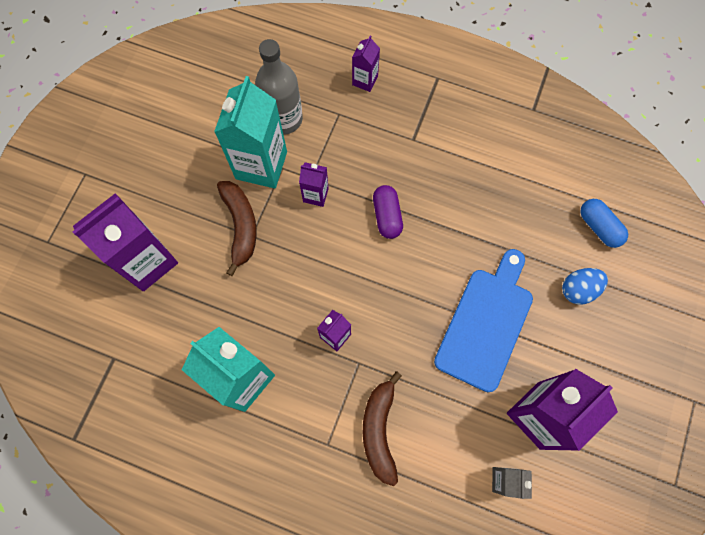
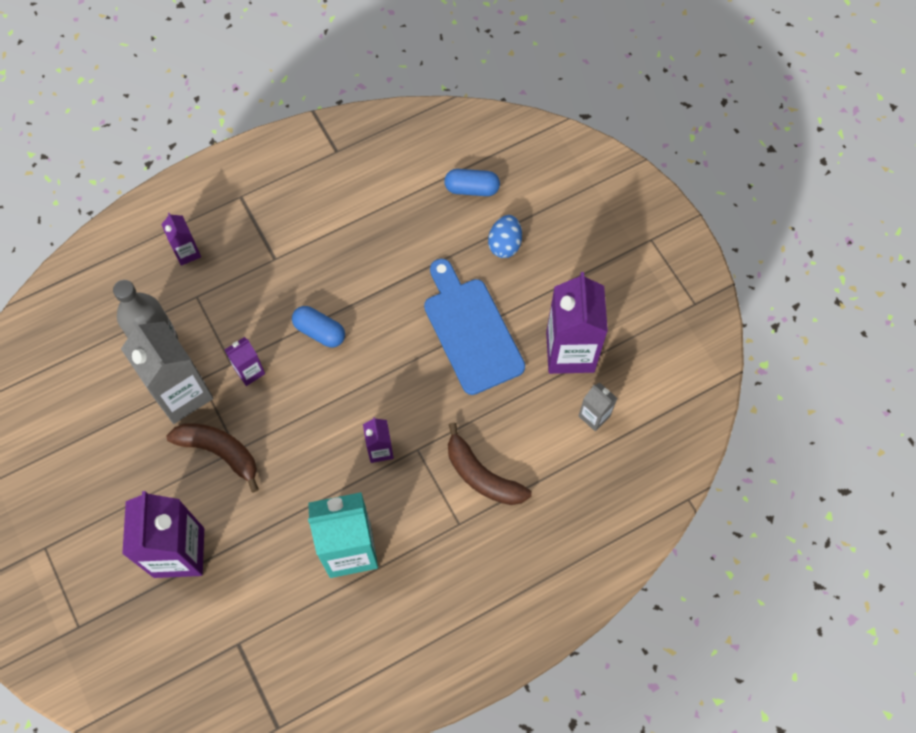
camera: 50 degrees left, 5 degrees down
turquoise carton [214,76,287,188] -> grey carton [121,321,213,424]
purple capsule [373,185,403,239] -> blue capsule [292,306,345,347]

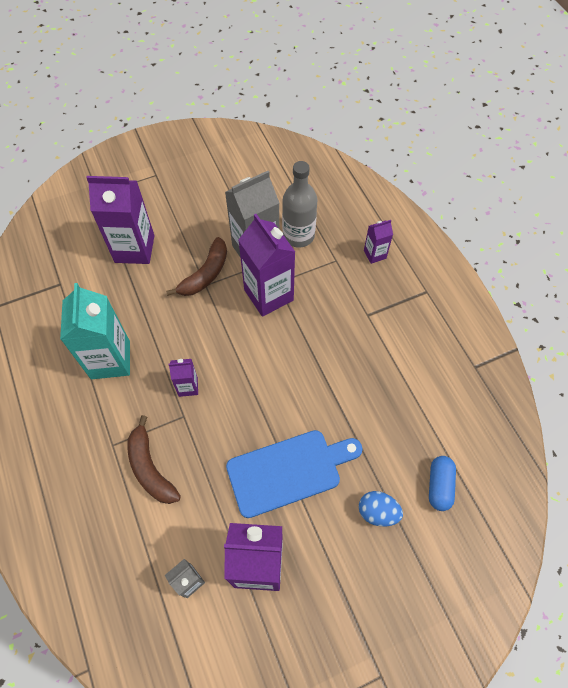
camera: 95 degrees right, 5 degrees down
purple carton [225,337,265,386] -> purple carton [238,214,295,317], size x2.03
blue capsule [292,306,345,347] -> none
brown banana [448,423,532,505] -> brown banana turned 75 degrees counterclockwise [127,415,181,504]

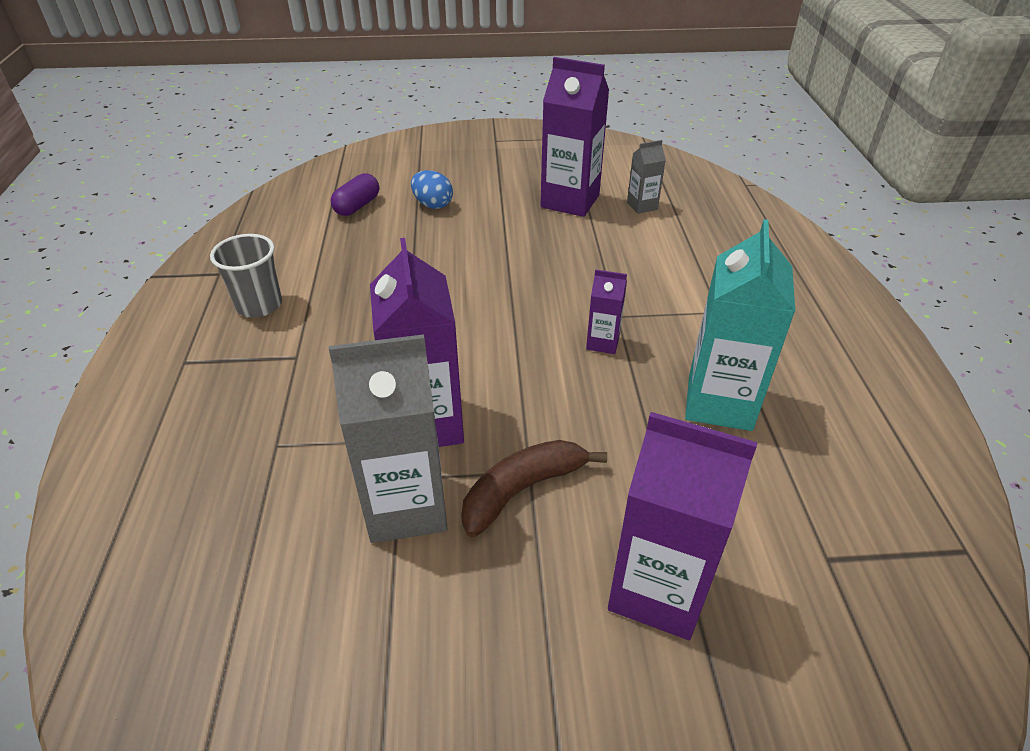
camera: 160 degrees left, 20 degrees down
brown banana [127,415,181,504] -> none
blue cutting board [226,430,363,518] -> none
grey bottle [282,161,318,248] -> none
purple carton [364,220,393,264] -> none
blue capsule [429,456,456,511] -> purple capsule [331,173,379,216]
none -> grey cup [210,234,282,317]

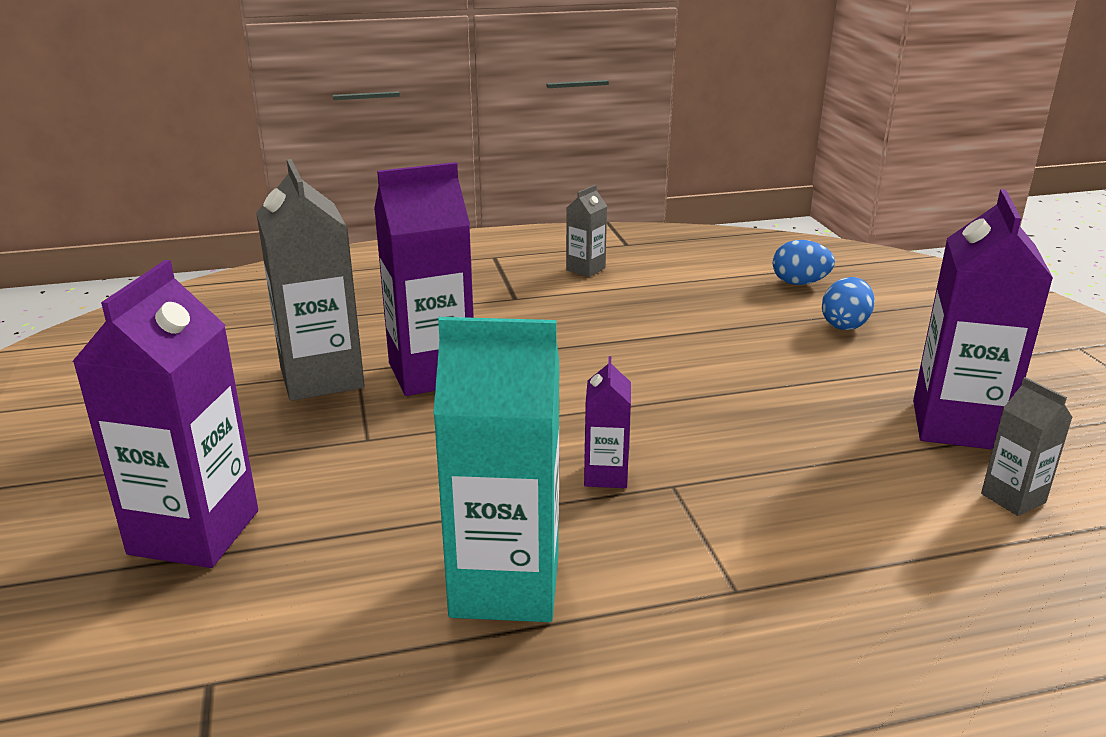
camera: 80 degrees right, 15 degrees down
grey cup [210,234,282,317] -> grey carton [566,185,607,277]
purple capsule [331,173,379,216] -> blue egg [773,240,835,285]
brown banana [461,440,607,537] -> none

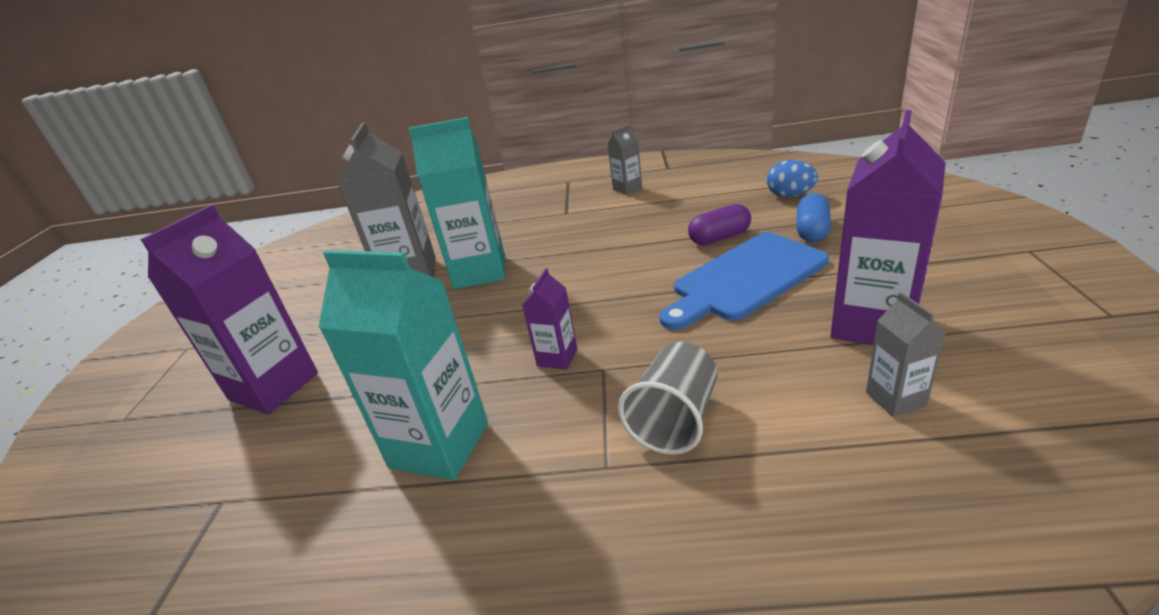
camera: 20 degrees right, 5 degrees up
purple carton [374,162,474,396] -> turquoise carton [409,117,505,289]
blue egg [822,277,875,330] -> blue capsule [796,193,831,242]
none -> grey cup [618,342,717,455]
none -> blue cutting board [659,232,829,330]
none -> purple capsule [688,204,751,245]

